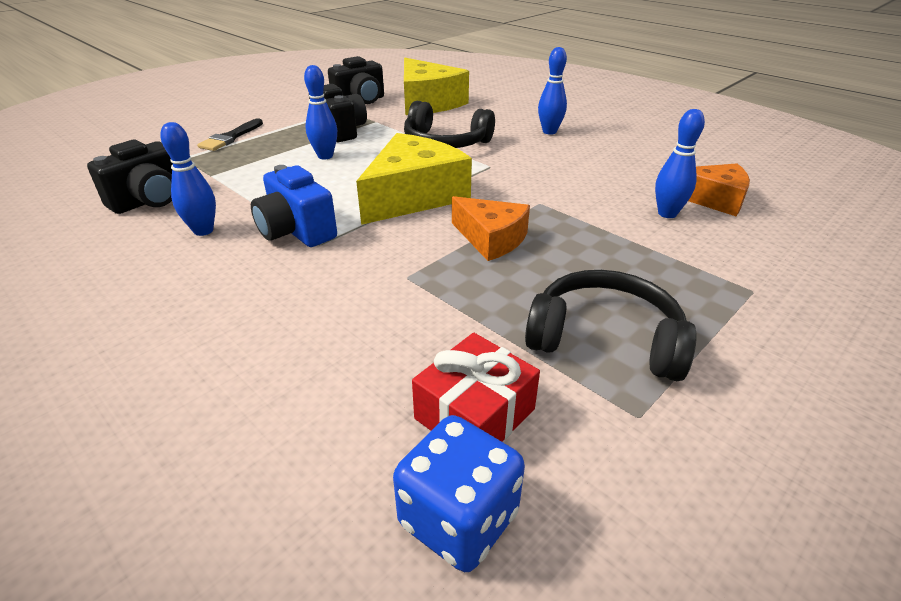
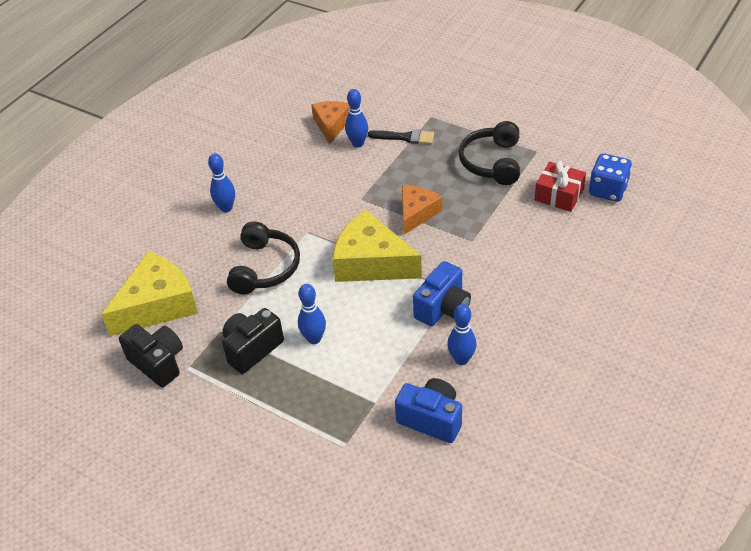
camera: 100 degrees left, 10 degrees up
black camera [87,140,173,214] -> blue camera [395,378,462,443]
black brush [197,118,263,151] -> black brush moved to [368,129,434,144]

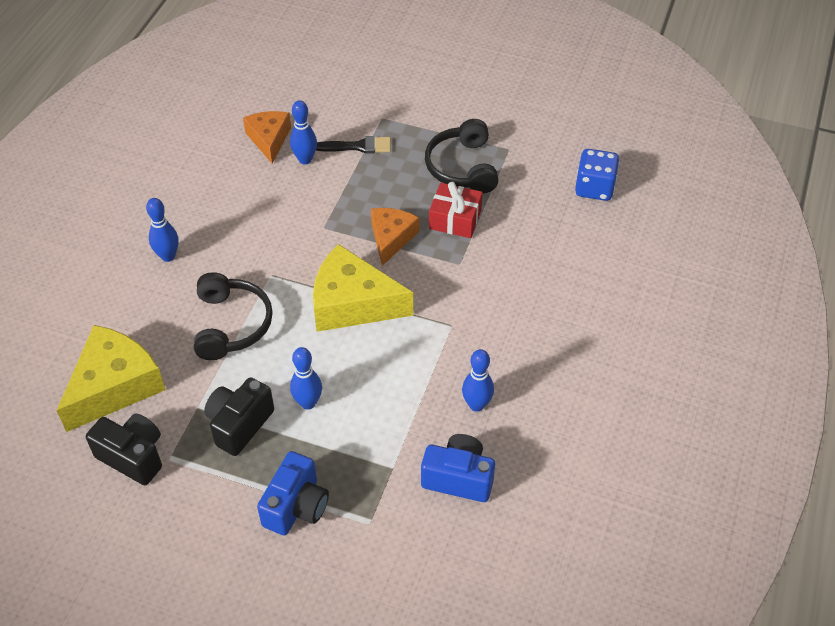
camera: 15 degrees left, 5 degrees up
blue camera [413,261,471,326] -> blue camera moved to [257,451,329,536]
red gift [535,161,586,212] -> red gift moved to [429,182,483,238]

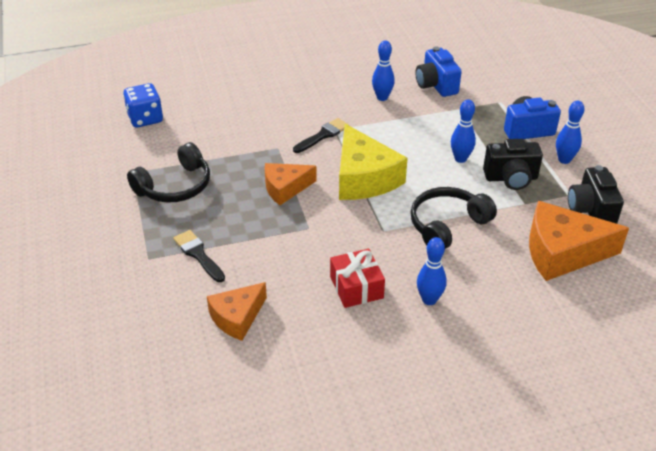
camera: 125 degrees left, 10 degrees down
yellow cheese [56,325,166,432] -> orange cheese [529,201,629,281]
blue bowling pin [290,100,317,165] -> blue bowling pin moved to [556,101,584,164]
red gift [429,182,483,238] -> red gift moved to [330,249,385,308]
none -> black brush [293,118,349,153]

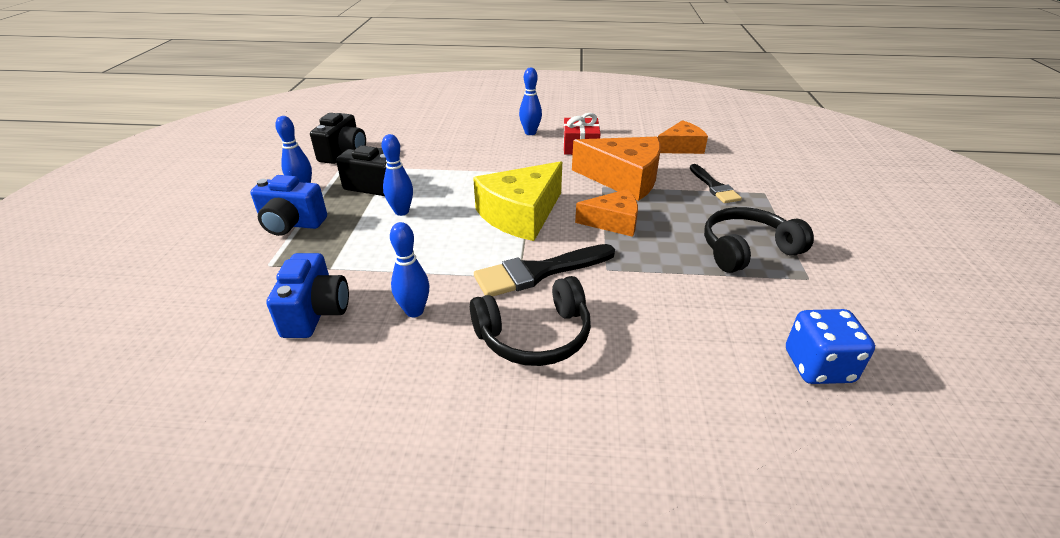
camera: 160 degrees left, 5 degrees down
black brush [293,118,349,153] -> black brush [474,244,615,297], size x1.55
yellow cheese [339,124,408,200] -> yellow cheese turned 135 degrees counterclockwise [473,161,562,241]
black headphones [410,187,497,249] -> black headphones moved to [470,276,591,366]
orange cheese [529,201,629,281] -> orange cheese moved to [572,137,661,201]

